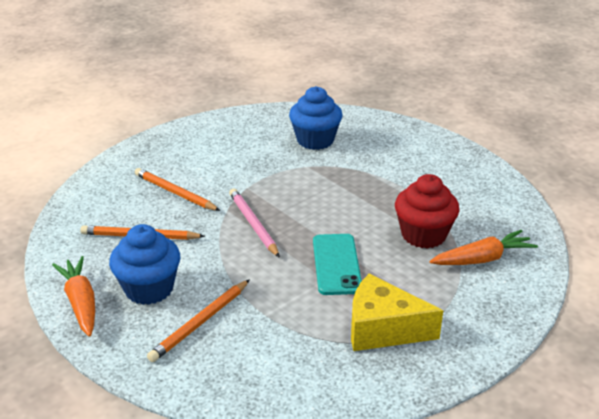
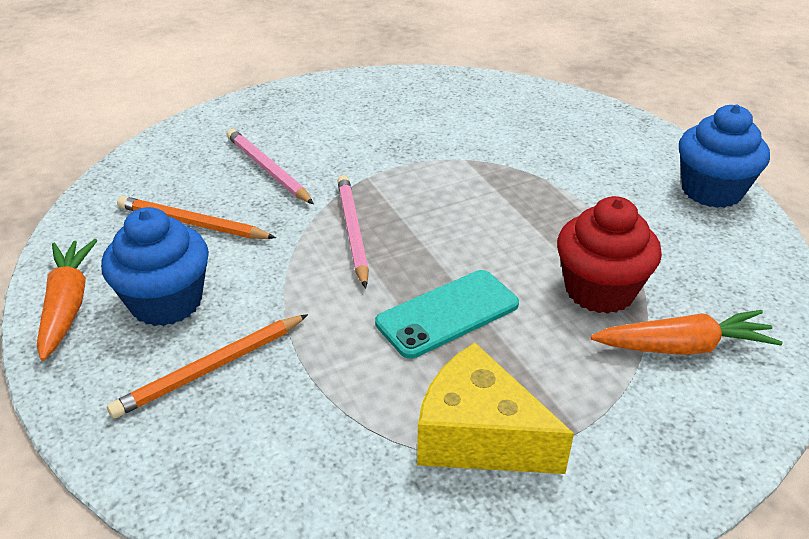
camera: 15 degrees right, 5 degrees up
orange pencil [135,168,220,211] -> pink pencil [227,129,314,204]
blue cupcake [289,86,342,150] -> blue cupcake moved to [679,104,770,208]
turquoise phone [313,234,362,295] -> turquoise phone turned 45 degrees clockwise [375,270,519,359]

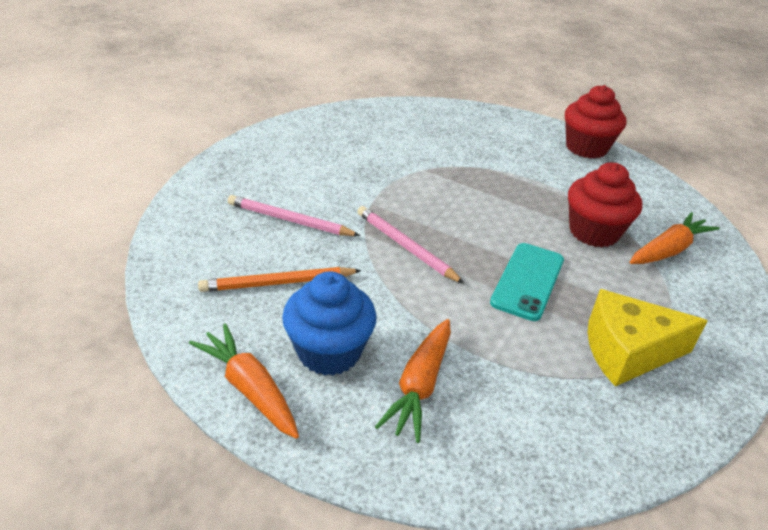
camera: 35 degrees left, 0 degrees up
orange pencil [107,314,308,418] -> orange carrot [375,319,451,443]
blue cupcake [679,104,770,208] -> red cupcake [565,85,626,158]

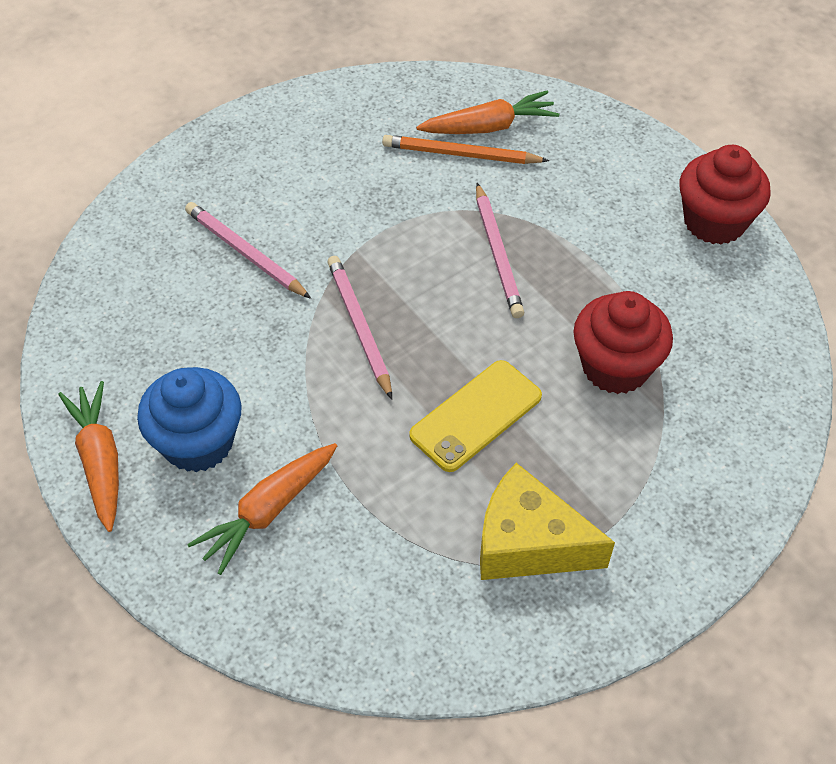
camera: 25 degrees right, 15 degrees up
orange pencil [198,267,362,292] -> orange pencil moved to [382,135,549,164]
turquoise phone [490,243,564,321] -> yellow phone [409,360,542,472]
orange carrot [630,212,719,264] -> orange carrot moved to [416,91,559,134]
none -> pink pencil [476,183,524,318]

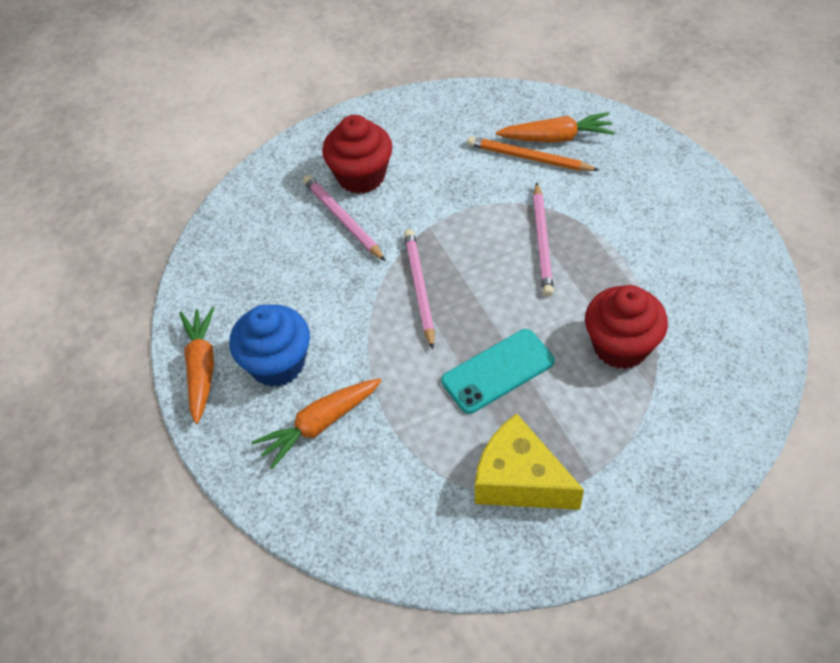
camera: 15 degrees right, 0 degrees up
yellow phone [409,360,542,472] -> turquoise phone [441,329,555,414]
red cupcake [680,145,771,245] -> red cupcake moved to [322,115,392,194]

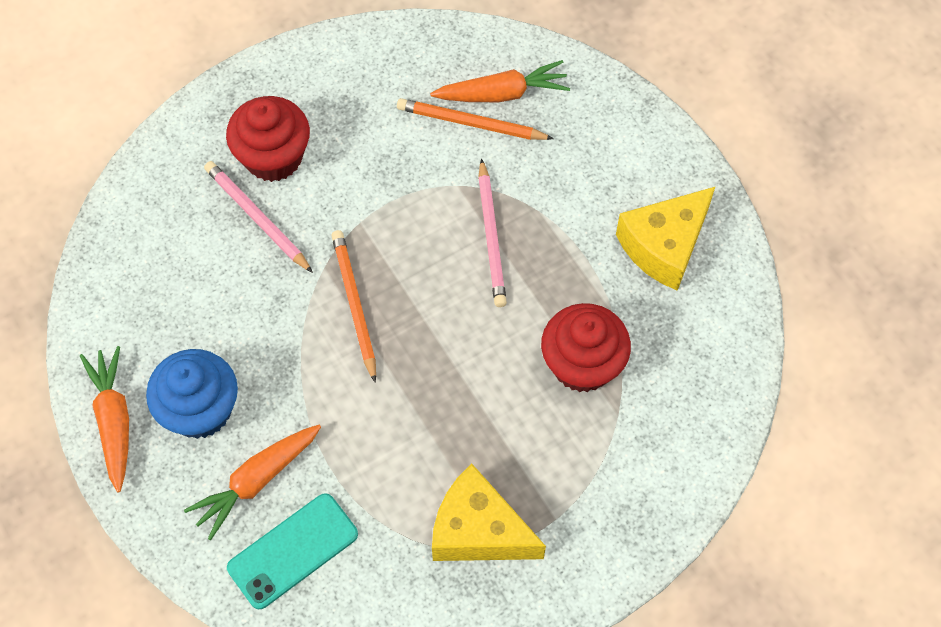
camera: 10 degrees left, 10 degrees up
pink pencil [404,229,435,350] -> orange pencil [331,230,376,383]
turquoise phone [441,329,555,414] -> turquoise phone moved to [227,493,358,609]
none -> yellow cheese [616,186,716,291]

